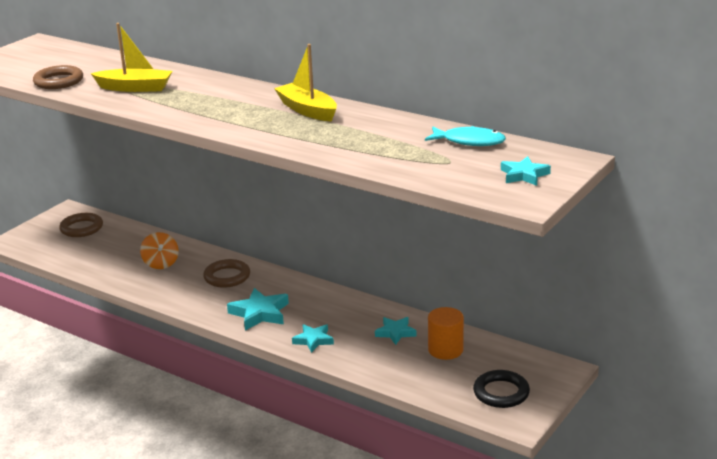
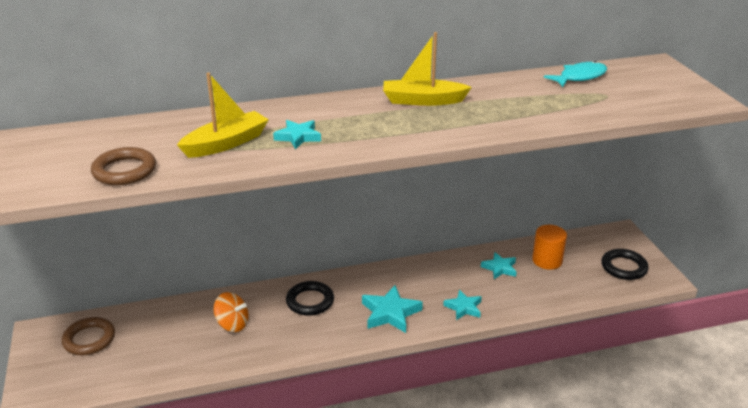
camera: 50 degrees left, 5 degrees up
brown ring [203,259,250,288] -> black ring [286,281,334,316]
turquoise star [501,156,551,186] -> turquoise star moved to [273,120,321,149]

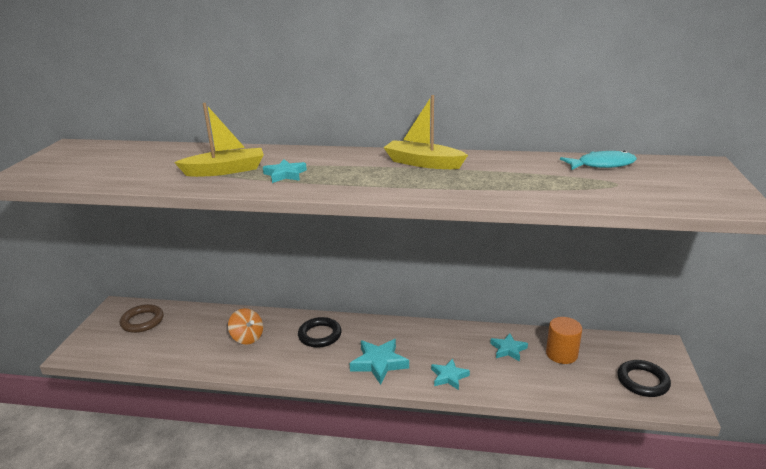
camera: 25 degrees right, 5 degrees down
brown ring [91,147,156,185] -> none

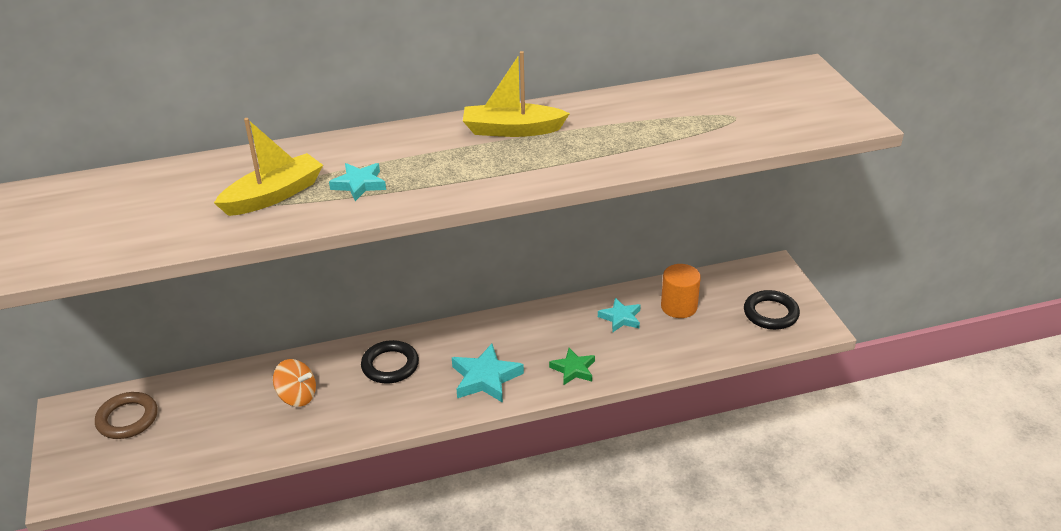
camera: 25 degrees left, 10 degrees up
turquoise star [431,359,470,390] -> green star [549,348,595,385]
turquoise fish [560,150,637,170] -> none

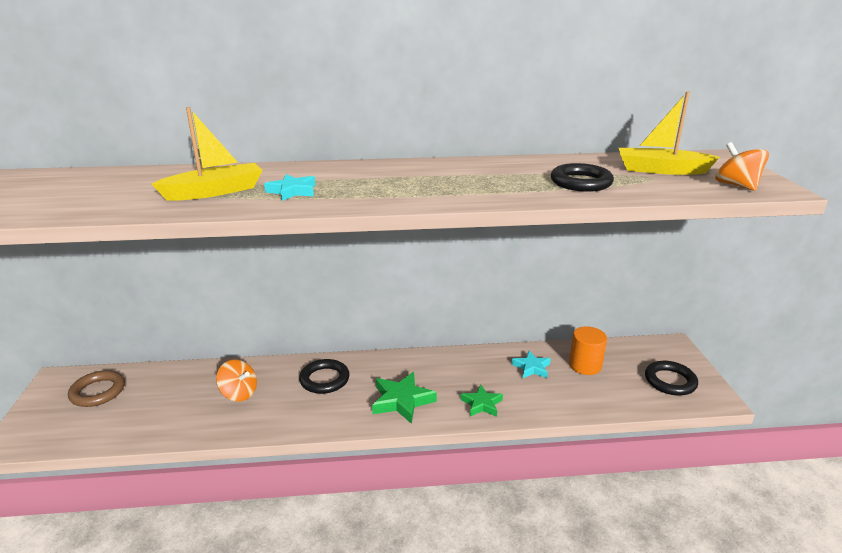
camera: 10 degrees right, 10 degrees down
turquoise star [452,344,524,403] -> green star [372,372,437,424]
yellow boat [463,51,570,137] -> yellow boat moved to [619,92,720,175]
none -> black ring [551,163,614,192]
none -> orange spinning top [715,142,769,191]

